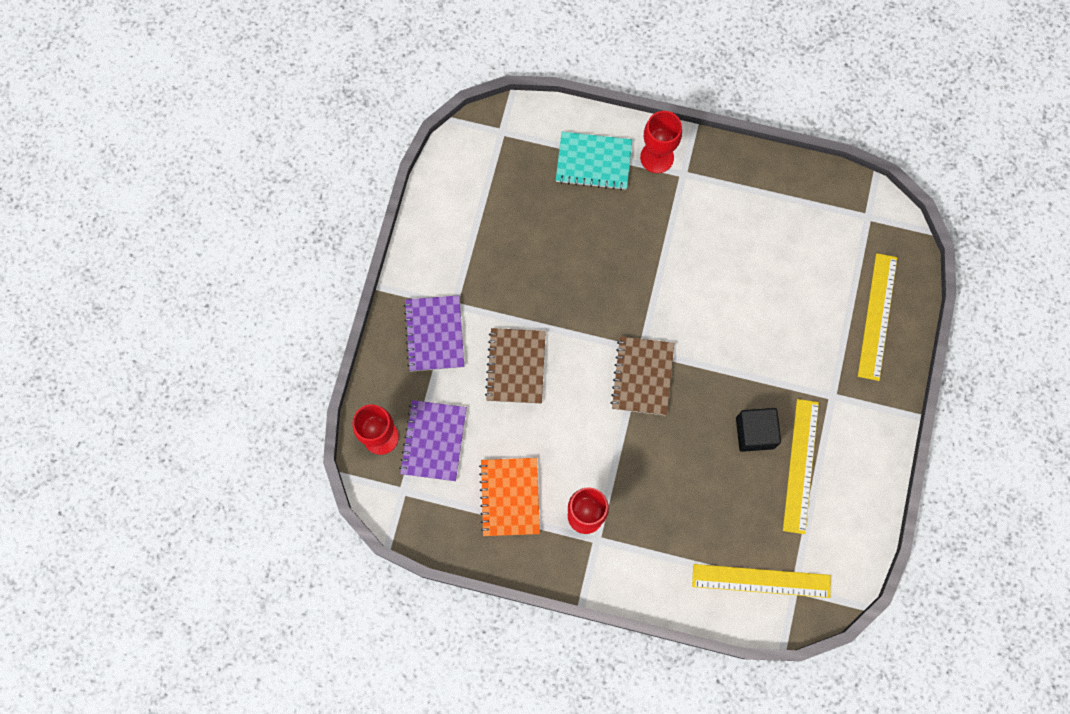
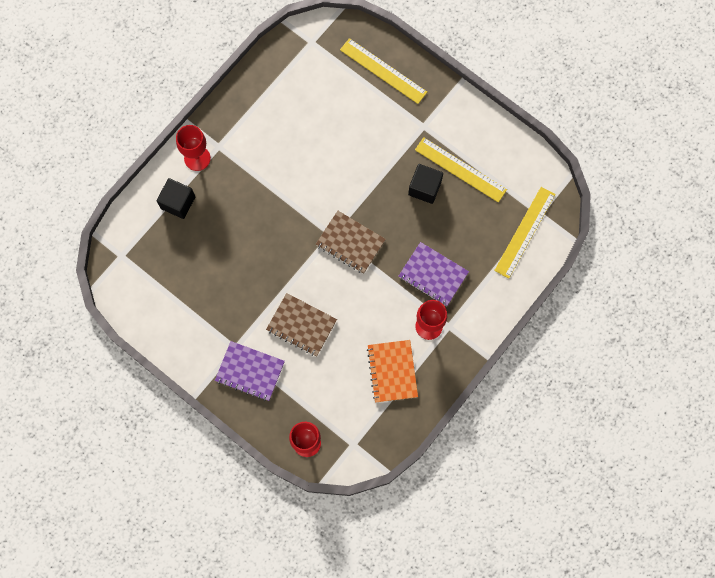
camera: 65 degrees left, 0 degrees up
purple notebook [399,400,467,481] -> purple notebook moved to [399,242,469,306]
orange notebook [479,458,540,536] -> orange notebook turned 60 degrees clockwise [367,340,418,403]
turquoise notebook [556,132,632,190] -> black cube [157,178,195,219]

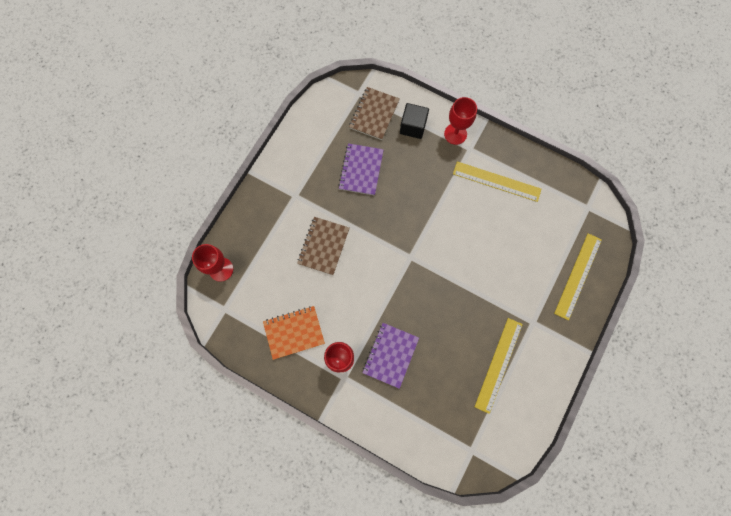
camera: 80 degrees right, 0 degrees up
purple notebook [215,341,285,401] -> purple notebook moved to [338,143,384,196]
brown notebook [316,211,386,274] -> brown notebook moved to [349,87,400,140]
black cube [408,164,443,204] -> none
yellow ruler [494,187,556,279] -> yellow ruler moved to [453,162,541,202]

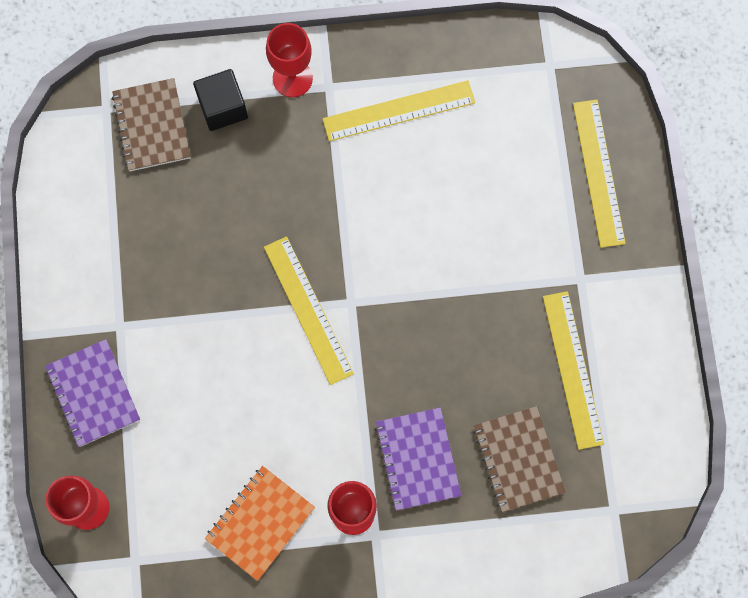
camera: 35 degrees left, 0 degrees up
brown notebook [297,217,350,275] -> brown notebook moved to [473,406,566,512]
purple notebook [338,143,384,196] -> purple notebook moved to [45,339,140,447]
none -> yellow ruler [264,236,354,385]

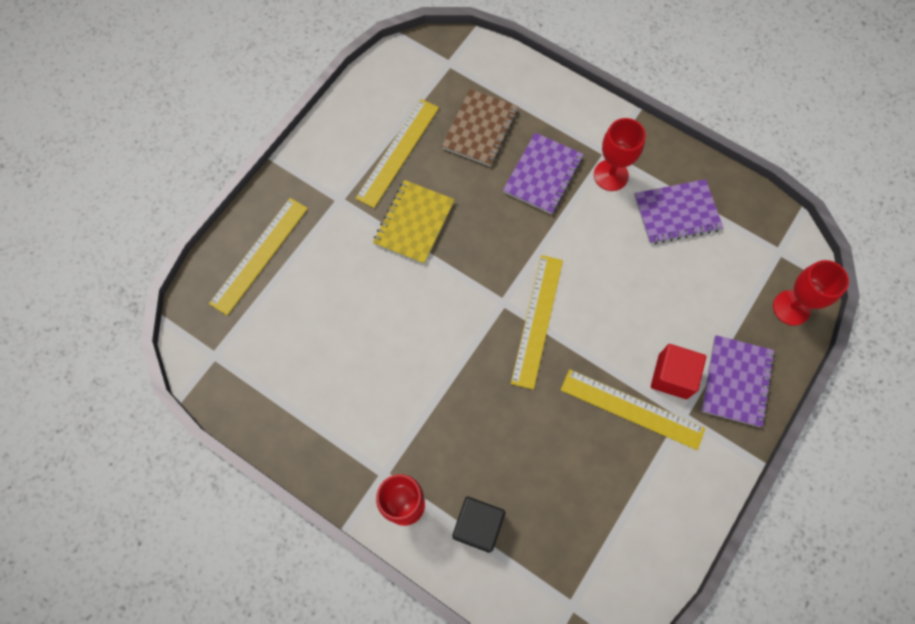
camera: 140 degrees left, 5 degrees down
brown notebook [112,78,191,171] -> none
orange notebook [205,466,315,581] -> purple notebook [634,179,723,244]
yellow ruler [322,81,475,141] -> yellow ruler moved to [561,369,705,450]
none -> yellow notebook [373,180,455,264]
none -> red cube [651,344,706,399]

